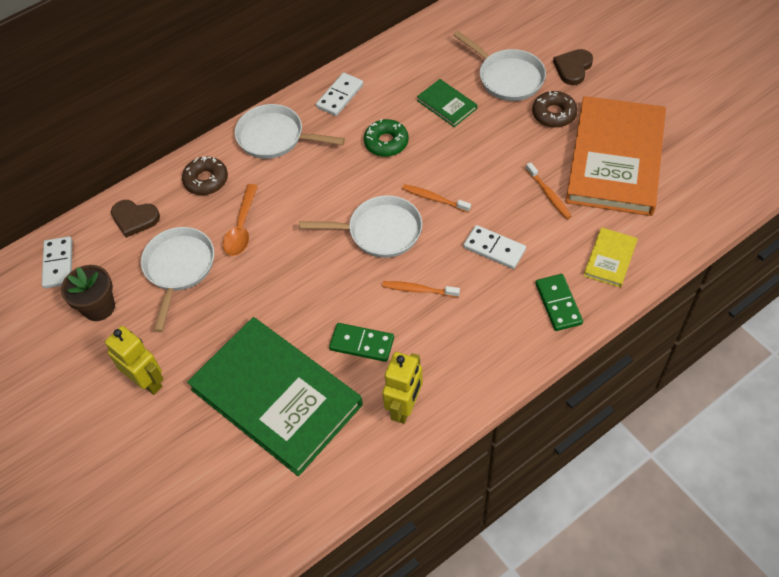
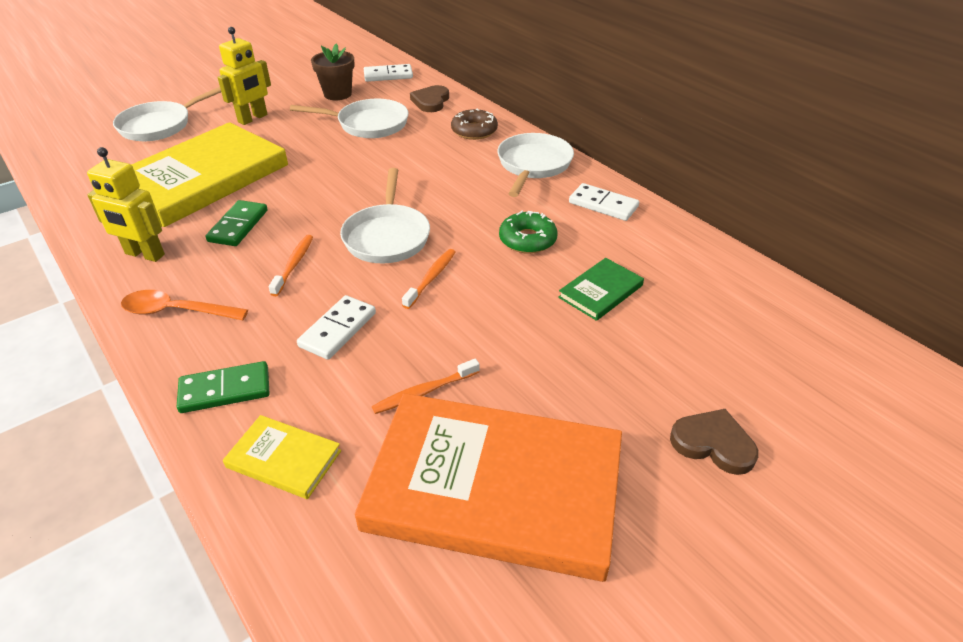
camera: 85 degrees right, 15 degrees down
green book [187,317,363,476] -> yellow book [131,122,288,227]
orange spoon [223,184,258,256] -> orange spoon moved to [121,290,248,320]
white pan [453,31,546,101] -> white pan moved to [113,87,221,141]
brown donut [532,91,578,128] -> none

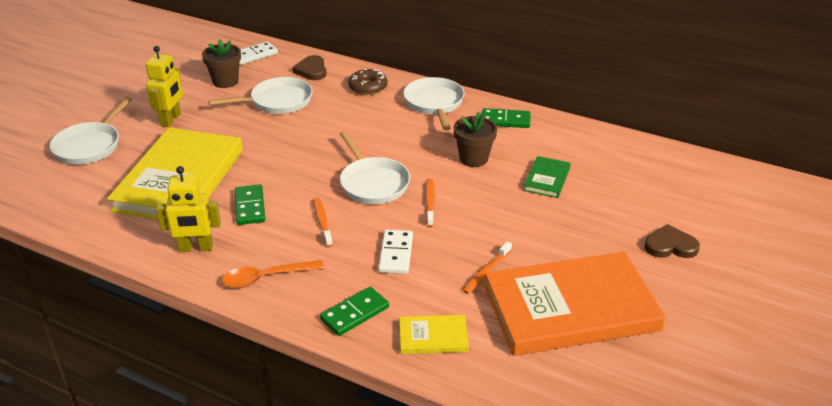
camera: 25 degrees left, 5 degrees down
green donut [499,211,558,254] -> brown flower pot [454,112,497,167]
white domino [569,183,639,221] -> green domino [482,108,531,128]

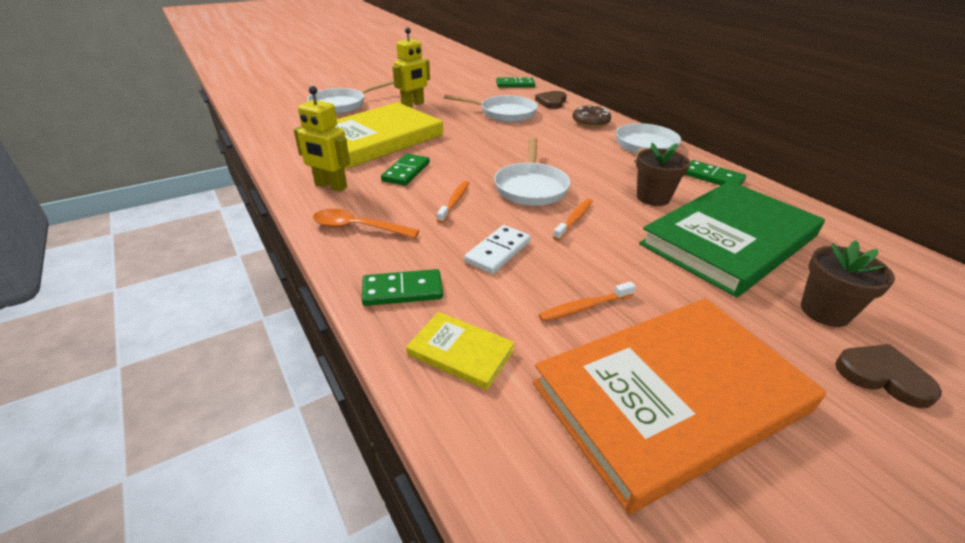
camera: 30 degrees right, 0 degrees up
brown flower pot [202,39,241,88] -> brown flower pot moved to [801,240,895,327]
white domino [239,41,278,65] -> green domino [496,77,535,88]
orange book [484,252,665,356] -> orange book turned 45 degrees counterclockwise [533,298,826,514]
green book [523,156,571,198] -> green book [639,181,825,298], size x2.36

